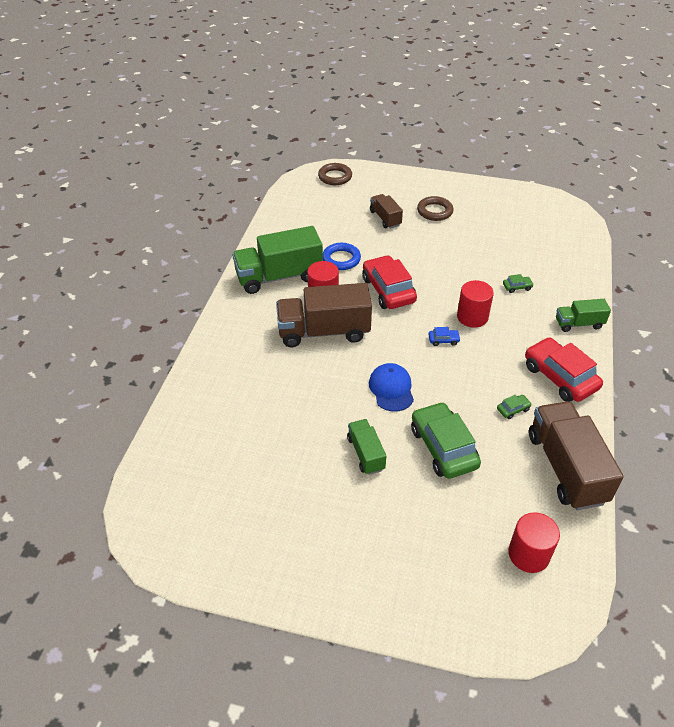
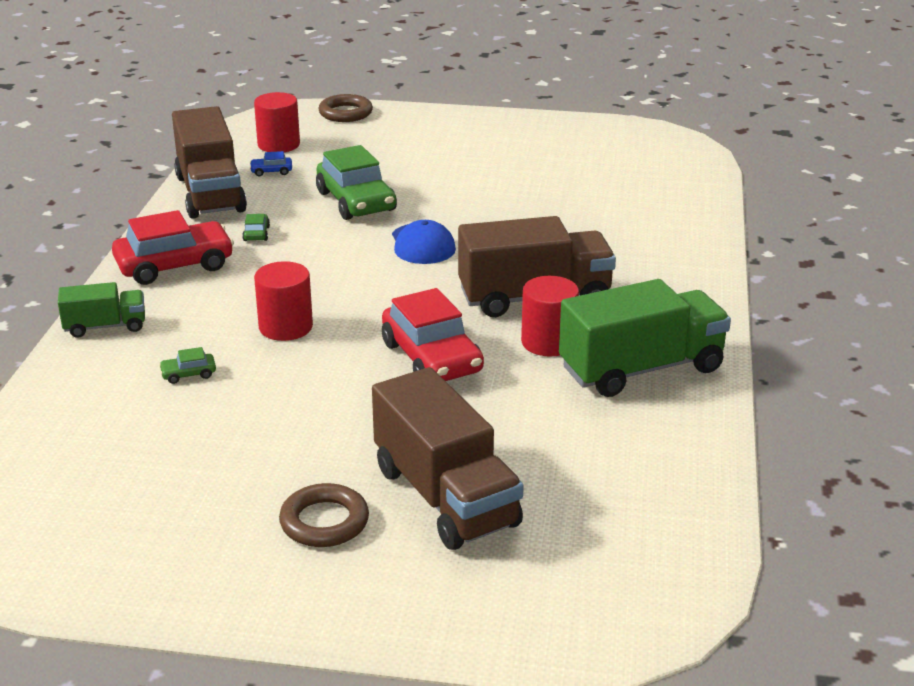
camera: 175 degrees right, 15 degrees down
brown ring [318,163,352,185] -> brown ring moved to [318,94,373,122]
blue ring [323,243,361,270] -> none
green truck [347,419,386,475] -> none
brown truck [370,194,403,229] -> brown truck [372,367,524,550], size x1.89
blue car [428,327,461,346] -> blue car moved to [250,151,292,177]
green car [497,395,532,419] -> green car turned 120 degrees clockwise [242,214,270,241]
red car [525,337,603,402] -> red car turned 75 degrees counterclockwise [112,210,234,285]

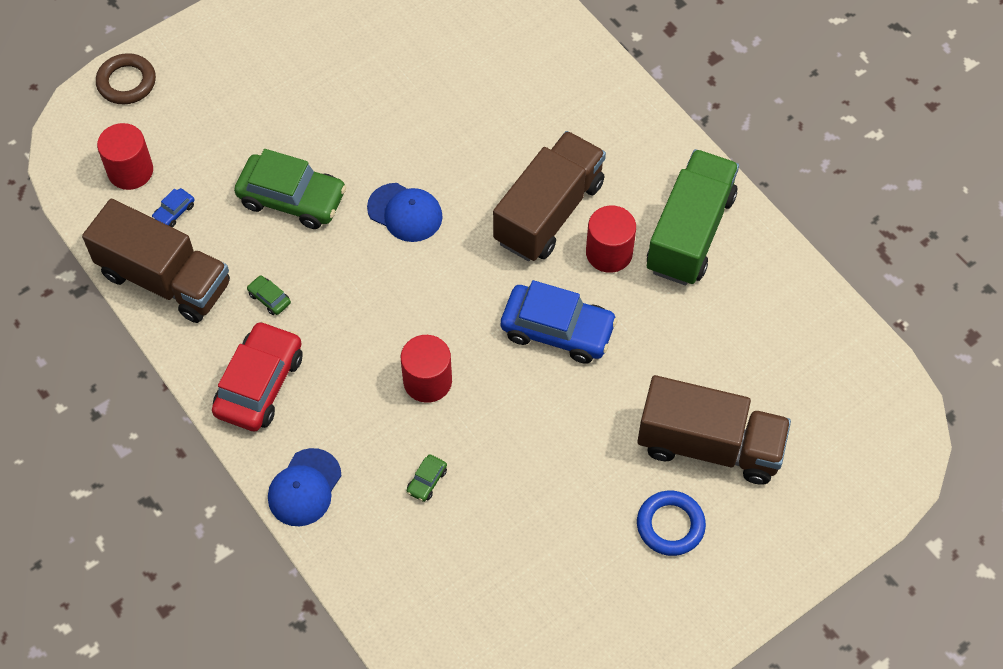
camera: 45 degrees left, 30 degrees up
green truck [58,282,145,338] -> blue cap [268,448,342,526]
brown ring [279,483,369,547] -> blue ring [637,490,706,556]
red car [382,288,484,381] -> blue car [501,280,618,364]

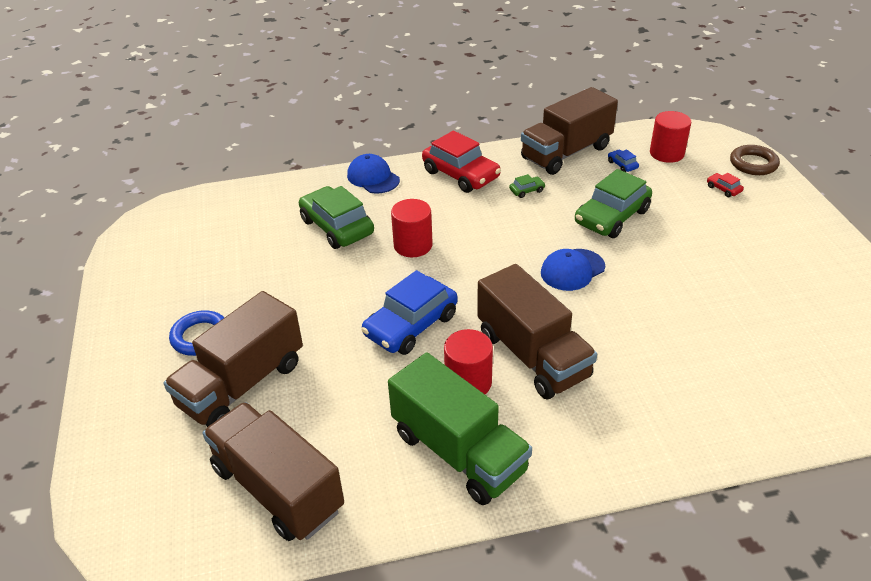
camera: 115 degrees right, 20 degrees down
green car [406,454,447,502] -> green car [299,186,374,249], size x2.40
none -> brown truck [202,402,344,541]
none -> red car [707,173,744,197]

